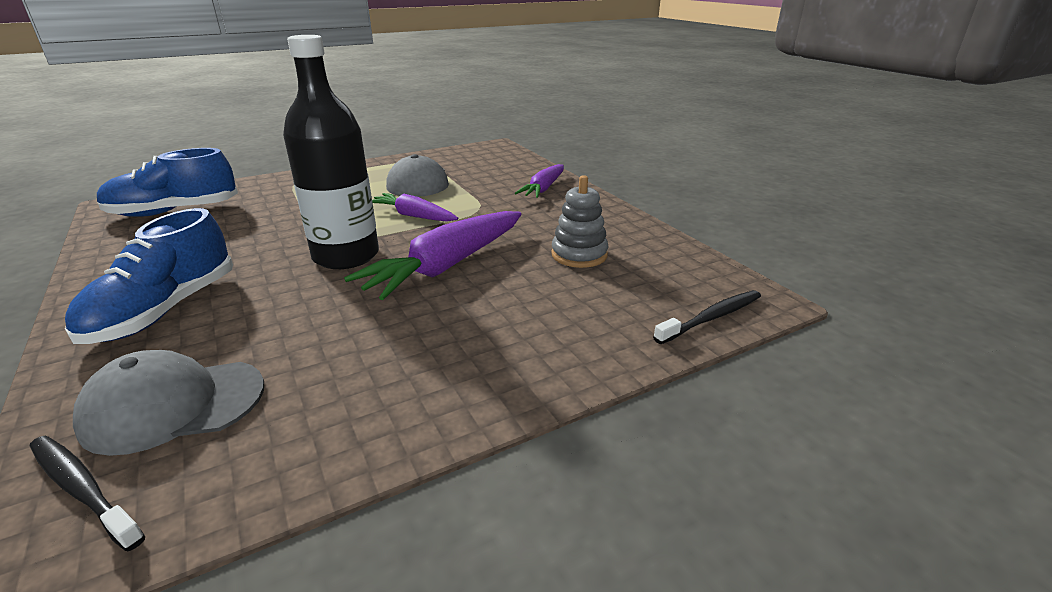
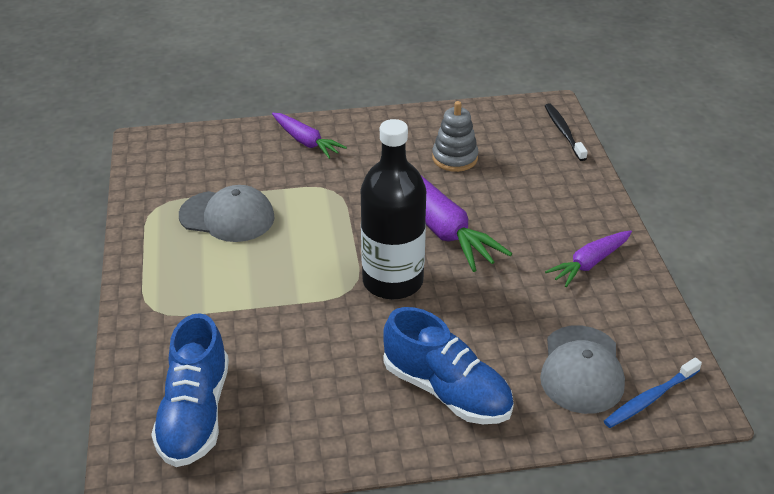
camera: 70 degrees left, 10 degrees up
black toothbrush [30,436,145,551] -> blue toothbrush [604,357,702,428]
purple carrot [372,193,458,222] -> purple carrot moved to [545,230,632,287]

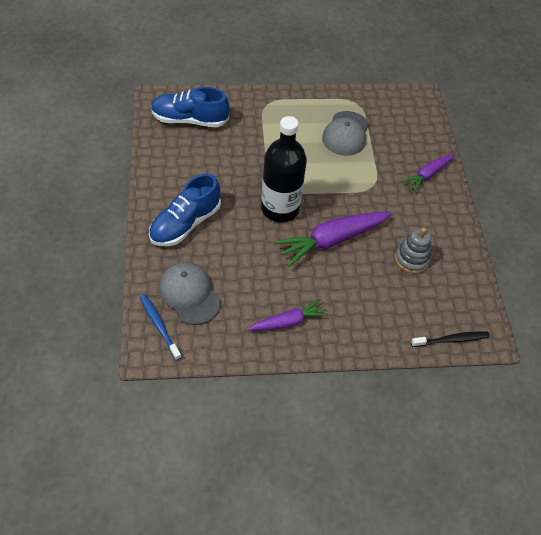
camera: 90 degrees right, 15 degrees up
grey cap [540,325,625,414] -> grey cap turned 45 degrees clockwise [159,262,221,325]
purple carrot [545,230,632,287] -> purple carrot turned 105 degrees clockwise [248,299,328,331]

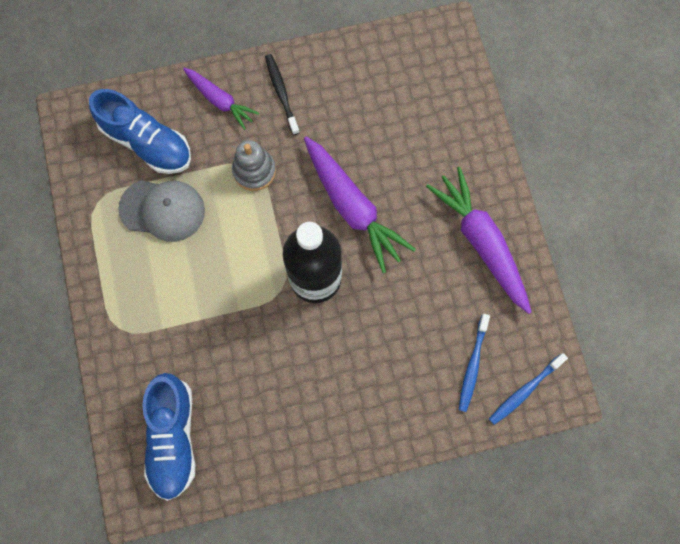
camera: 95 degrees left, 20 degrees up
blue shoe [149,174,221,246] -> blue shoe moved to [89,89,191,174]
grey cap [159,262,221,325] -> blue toothbrush [459,314,490,412]
purple carrot [248,299,328,331] -> purple carrot [426,167,531,314], size x1.68
grey stacking toy [395,228,431,273] -> grey stacking toy moved to [232,140,276,191]
black toothbrush [411,331,489,347] -> black toothbrush moved to [265,54,300,135]

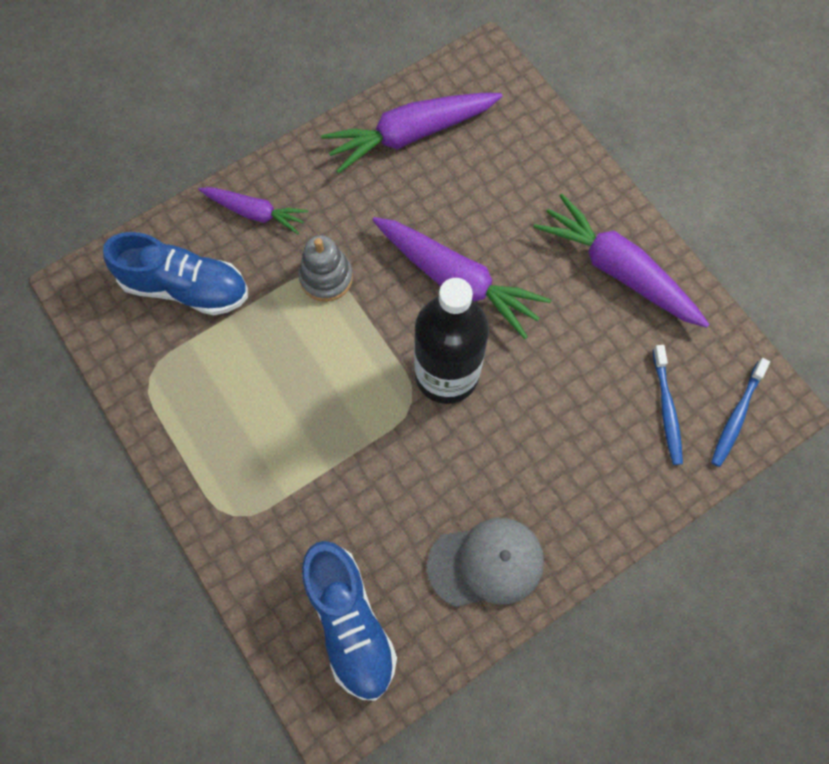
camera: 20 degrees left, 5 degrees down
grey cap [118,180,205,242] -> grey cap moved to [427,518,544,607]
black toothbrush [265,54,300,135] -> none
none -> purple carrot [321,93,502,174]

